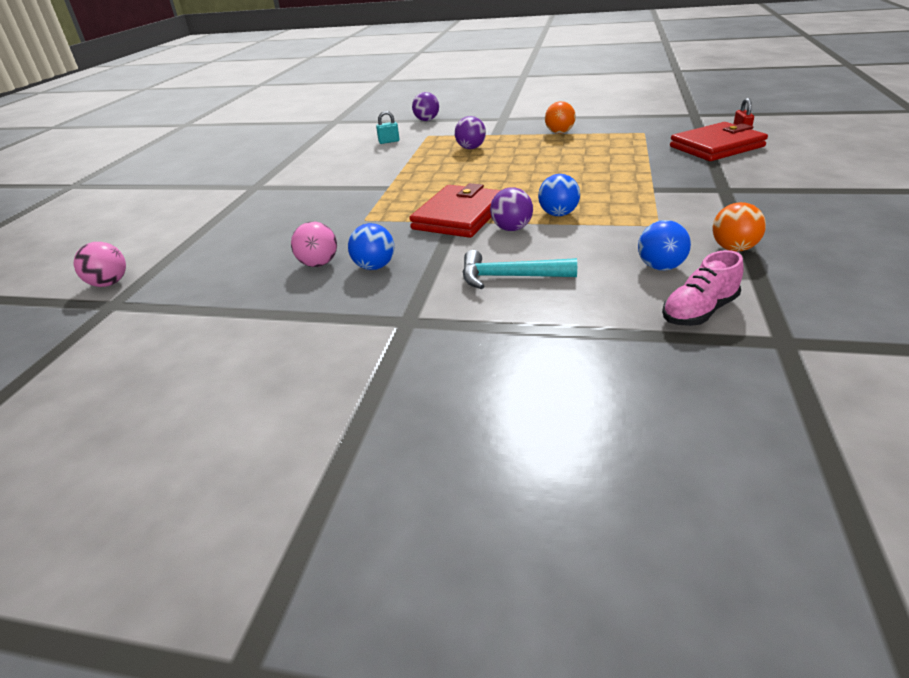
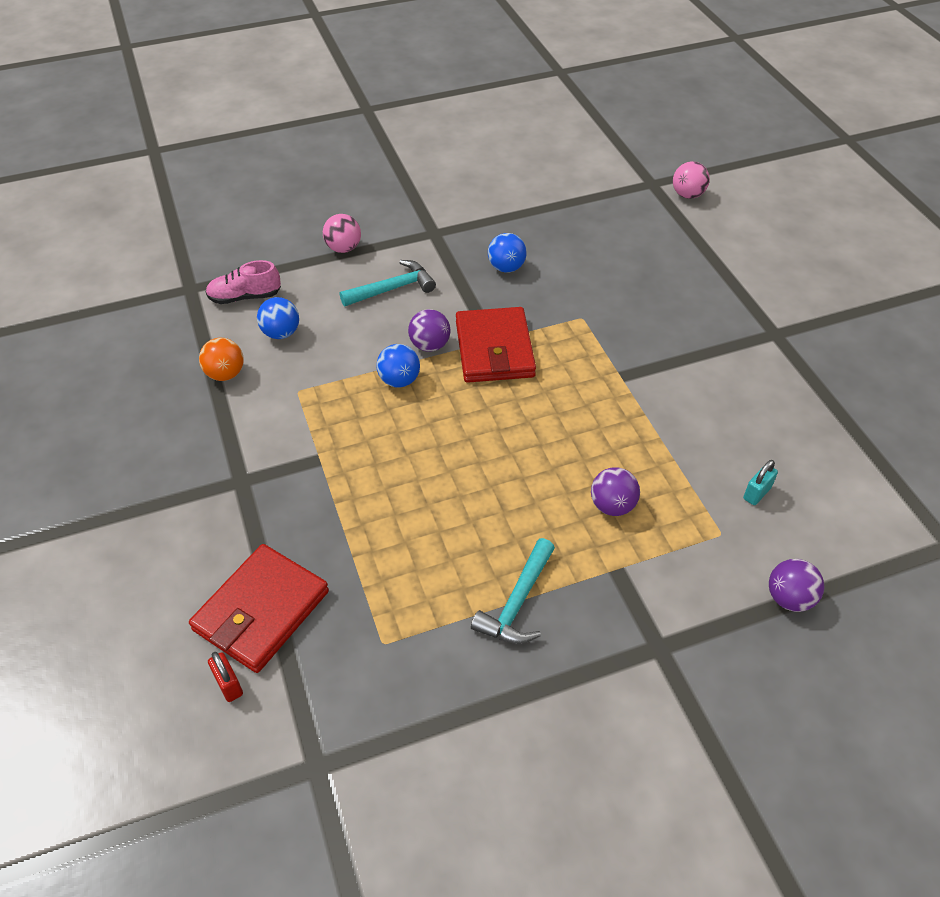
camera: 145 degrees right, 15 degrees up
pink ball [291,222,337,267] -> pink ball moved to [323,214,361,253]
orange ball [545,101,576,134] -> turquoise hammer [471,538,555,644]
pink shoe [662,250,744,326] -> pink shoe turned 120 degrees counterclockwise [206,260,281,304]

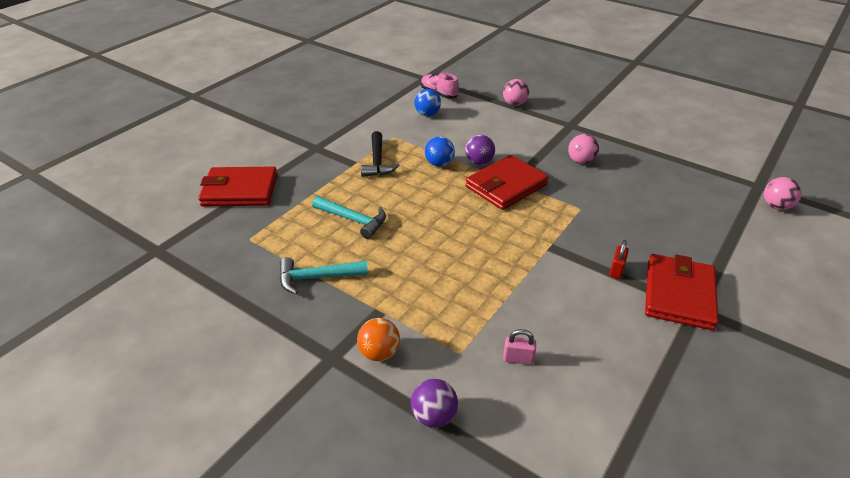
camera: 55 degrees right, 10 degrees down
orange ball [199,338,244,381] -> orange ball moved to [357,318,400,361]
red padlock [208,652,243,702] -> red padlock moved to [609,240,629,279]
turquoise hammer [339,260,436,306] -> turquoise hammer moved to [312,196,386,239]
blue ball [488,233,527,273] -> pink ball [568,134,599,164]
purple ball [591,467,640,516] -> none
turquoise padlock [743,460,778,505] -> pink padlock [503,329,536,365]
none -> black hammer [361,131,400,177]
none -> red wallet [645,254,719,330]

